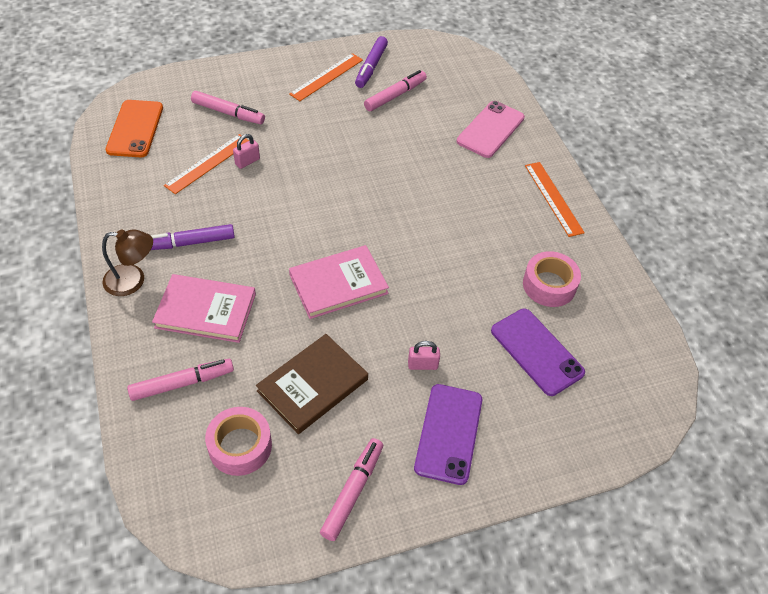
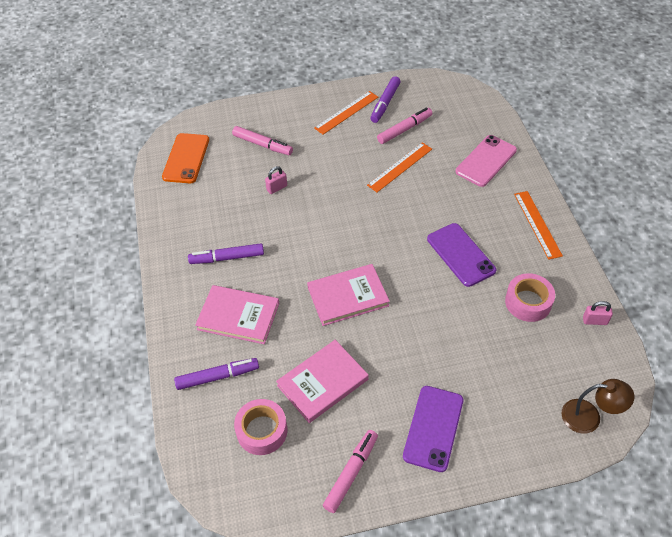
camera: 10 degrees right, 0 degrees up
brown lamp [102,229,153,296] -> brown lamp moved to [562,379,634,434]
pink marker [127,359,234,401] -> purple marker [174,358,259,390]
orange ruler [164,134,249,194] -> orange ruler moved to [367,142,432,192]
brown book [256,334,368,434] -> pink book [276,340,369,423]
pink padlock [408,341,440,370] -> pink padlock moved to [583,301,613,325]
purple phone [491,309,585,396] -> purple phone moved to [427,223,496,287]

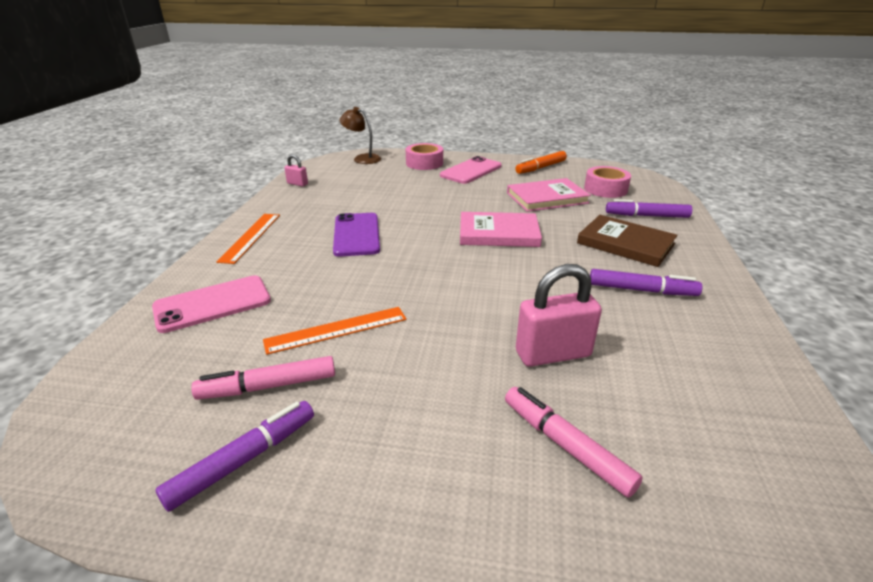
camera: 160 degrees left, 20 degrees down
orange phone [162,133,209,183] -> none
pink book [195,285,279,344] -> brown book [577,215,678,267]
pink padlock [265,166,287,194] -> pink padlock [516,264,602,367], size x1.97
orange ruler [314,91,378,134] -> none
pink marker [323,430,378,513] -> orange marker [515,151,567,174]
purple phone [403,386,463,472] -> pink phone [440,156,502,184]
pink tape [505,273,555,322] -> pink tape moved to [406,143,443,170]

